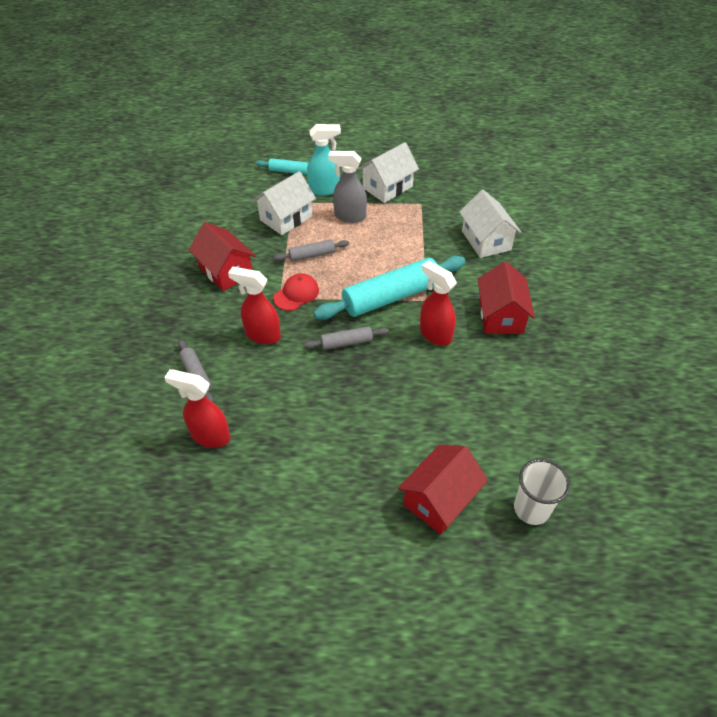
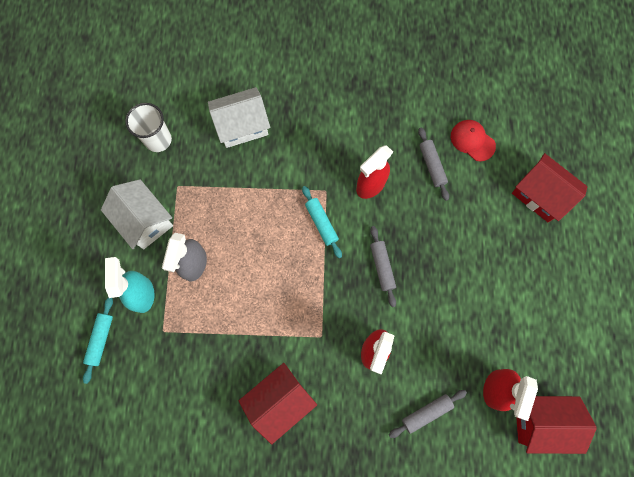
camera: 90 degrees left, 25 degrees up
white house [252,171,316,235] -> none
red cap [273,273,319,311] -> red cap moved to [451,120,496,161]
grey rolling pin [274,239,349,262] -> grey rolling pin moved to [418,127,449,201]
turquoise rolling pin [313,256,466,320] -> turquoise rolling pin [302,186,342,258], size x0.49
red house [477,261,535,334] -> red house moved to [516,396,597,454]
white cup [514,459,570,525] -> white cup moved to [125,103,172,152]

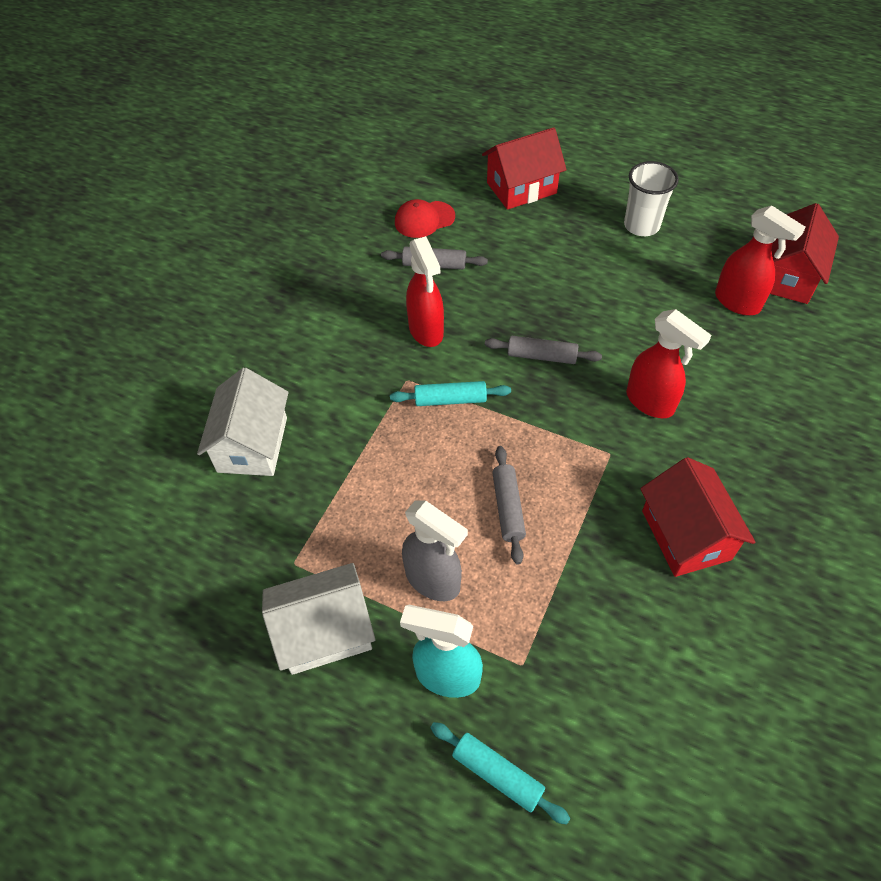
camera: 65 degrees left, 20 degrees down
white cup [125,103,172,152] -> white cup moved to [624,161,679,236]
grey rolling pin [389,390,467,438] -> grey rolling pin moved to [492,446,526,564]

